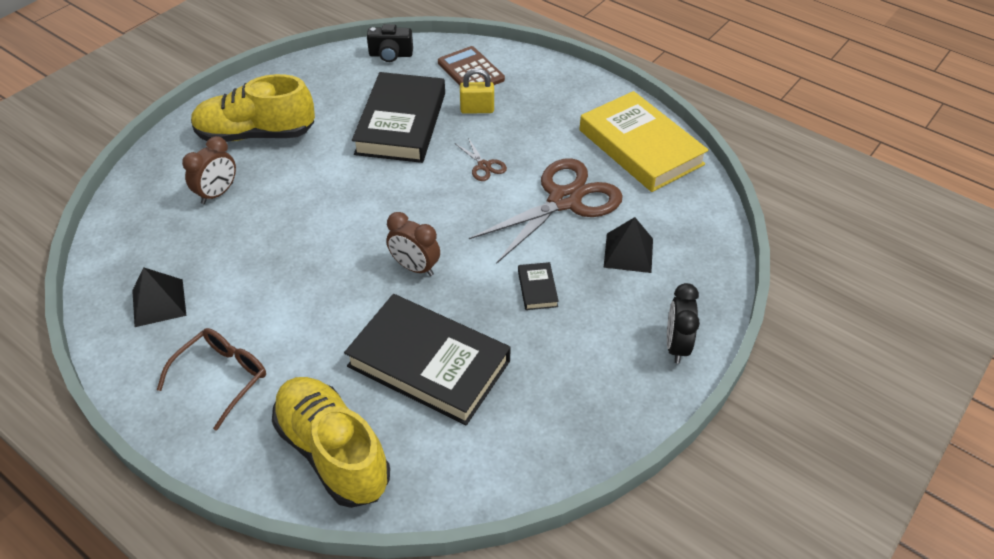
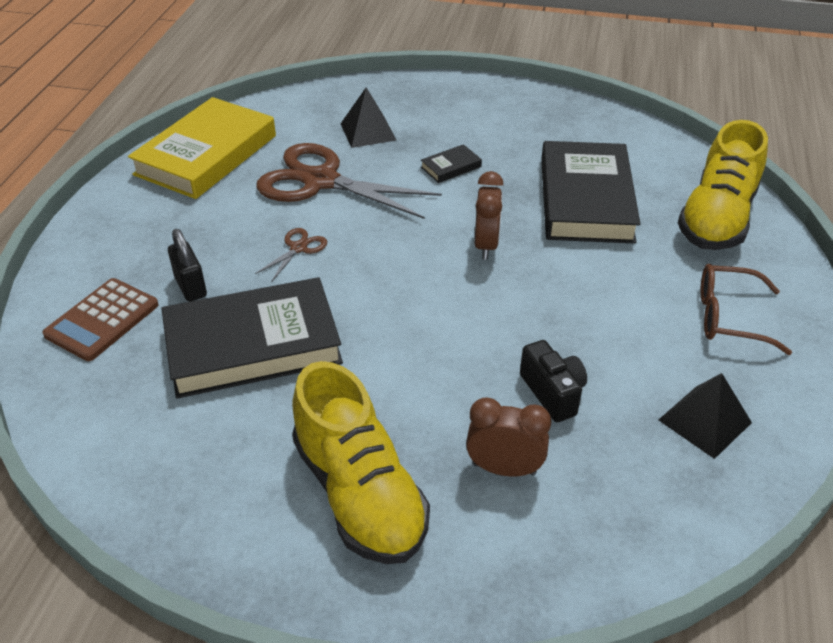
camera: 115 degrees left, 5 degrees down
black camera [367,24,413,62] -> black camera moved to [520,340,587,422]
yellow padlock [460,68,494,114] -> black padlock [168,229,207,302]
black clock [667,283,700,364] -> none

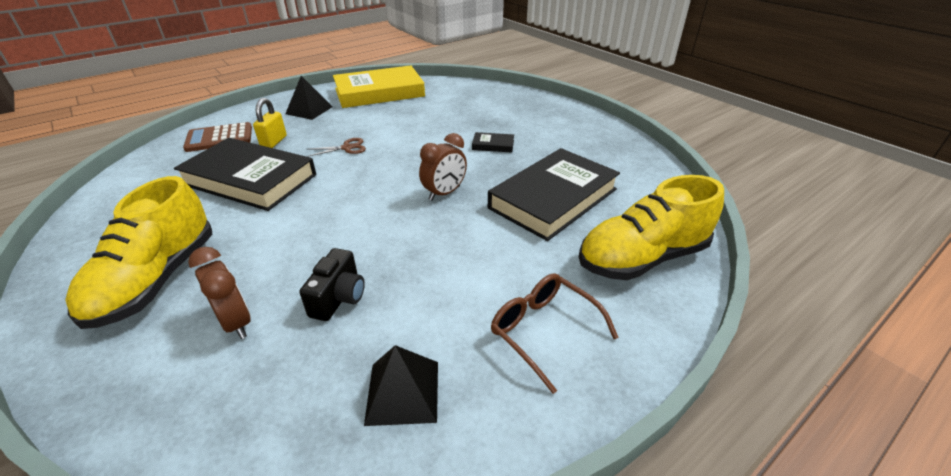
camera: 40 degrees right, 5 degrees down
black padlock [168,229,207,302] -> yellow padlock [253,98,287,148]
brown scissors [256,143,442,219] -> none
black pyramid [341,87,396,148] -> black pyramid moved to [285,76,332,120]

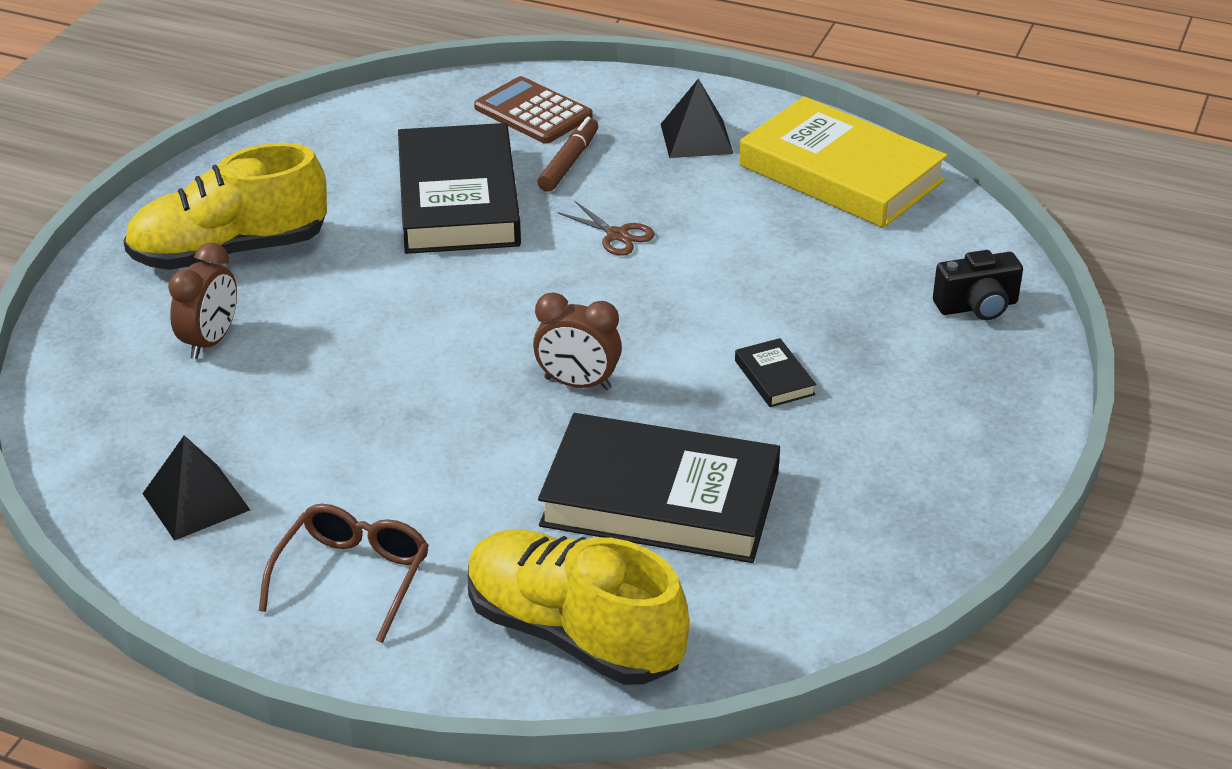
camera: 60 degrees right, 0 degrees up
yellow padlock [253,98,287,148] -> brown marker [537,117,598,192]
black camera [299,248,365,321] -> black camera moved to [933,250,1023,320]

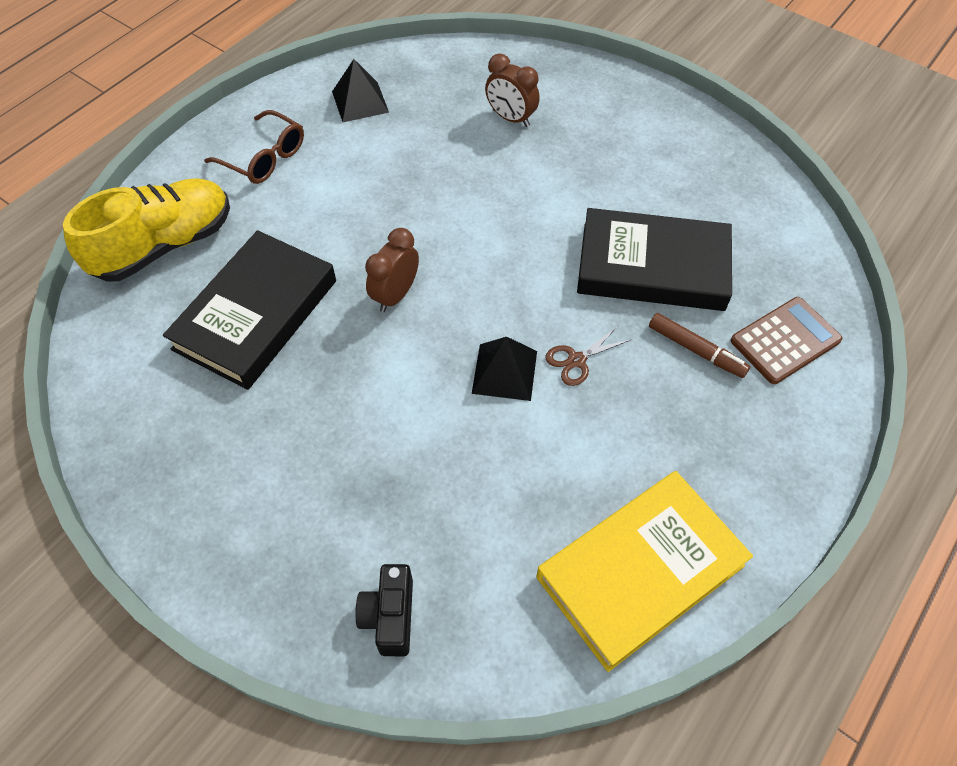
camera: 105 degrees right, 20 degrees up
yellow shoe [123,143,327,270] -> none
black pyramid [661,78,733,158] -> black pyramid moved to [472,337,537,401]
black book [735,338,816,407] -> none

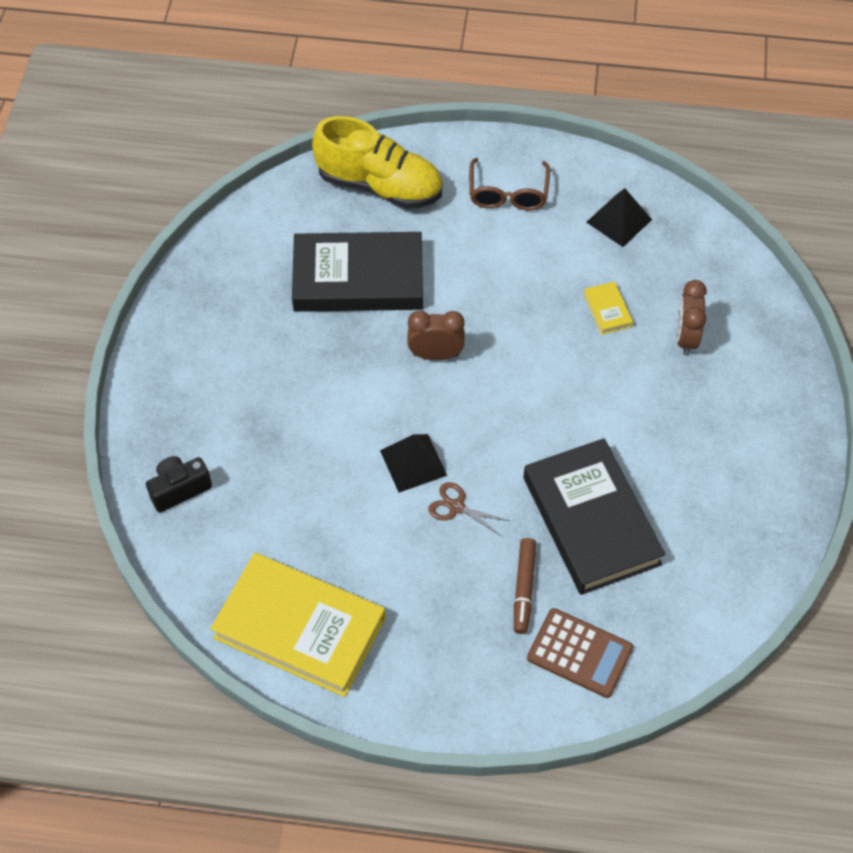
camera: 60 degrees right, 0 degrees up
none -> yellow book [583,281,633,335]

